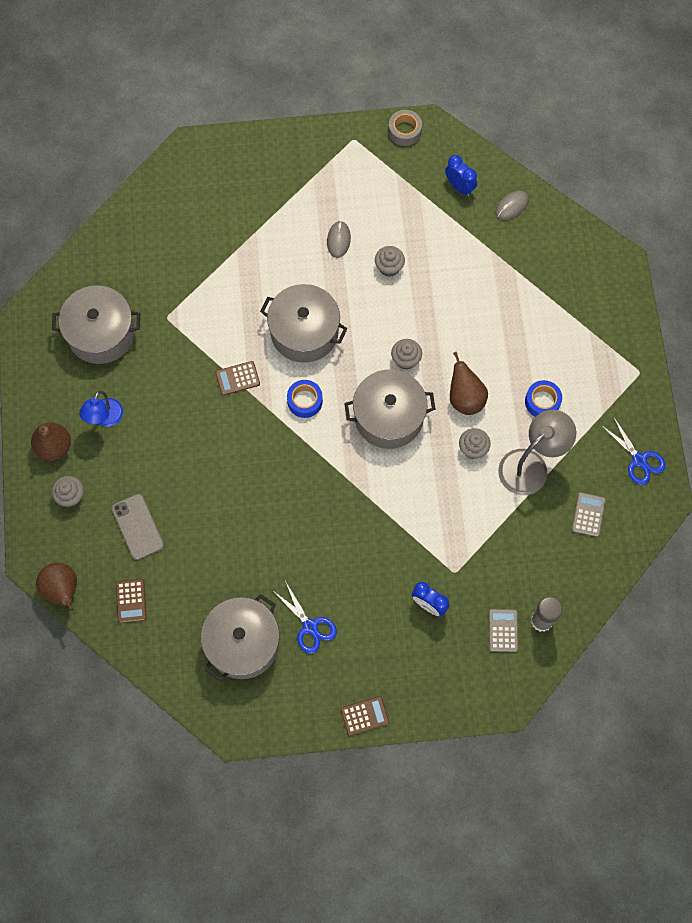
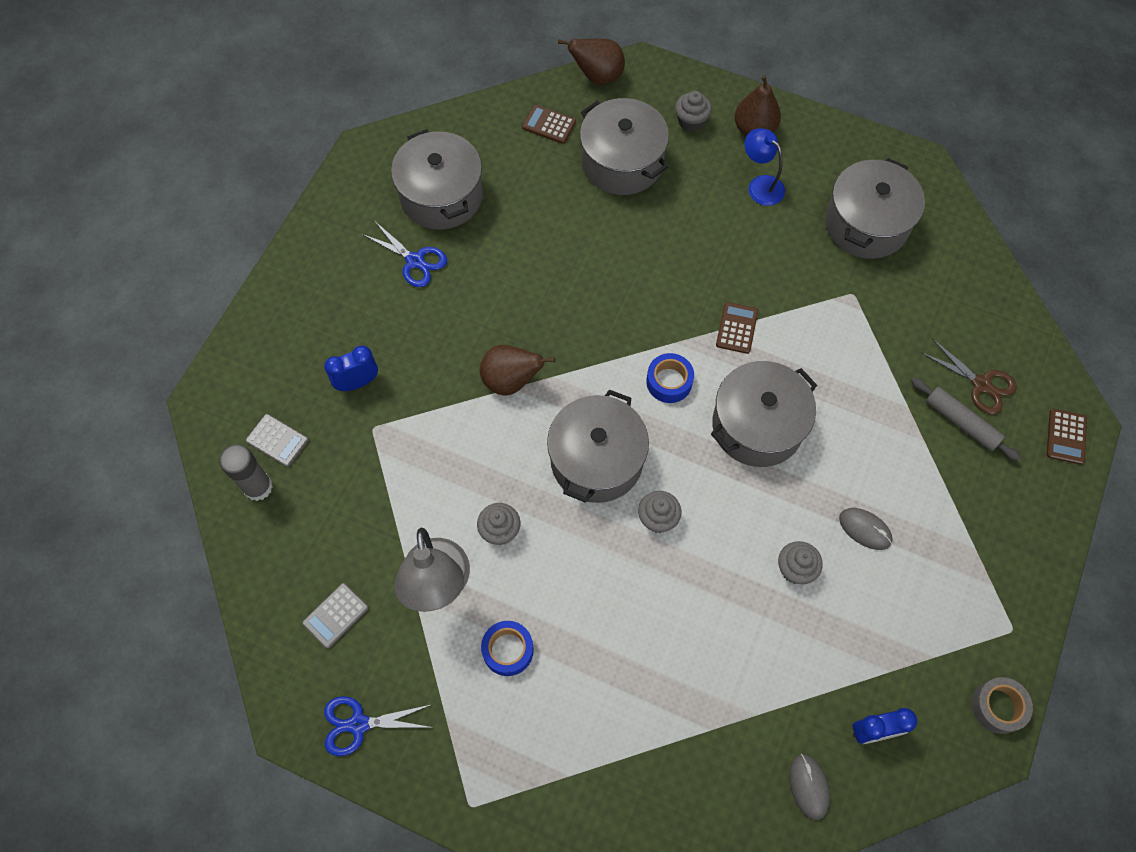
camera: 120 degrees right, 5 degrees down
grey phone [112,494,164,560] -> grey pot [580,98,669,195]
blue scissors [272,581,337,654] -> blue scissors turned 135 degrees counterclockwise [362,222,447,287]
brown calculator [341,696,389,736] -> brown calculator moved to [1047,409,1087,465]
brown pear [450,352,488,415] -> brown pear moved to [480,345,555,396]
grey calculator [572,492,606,537] -> grey calculator turned 90 degrees clockwise [302,583,369,649]
none -> grey rolling pin [911,377,1021,461]
none -> brown scissors [922,339,1017,414]

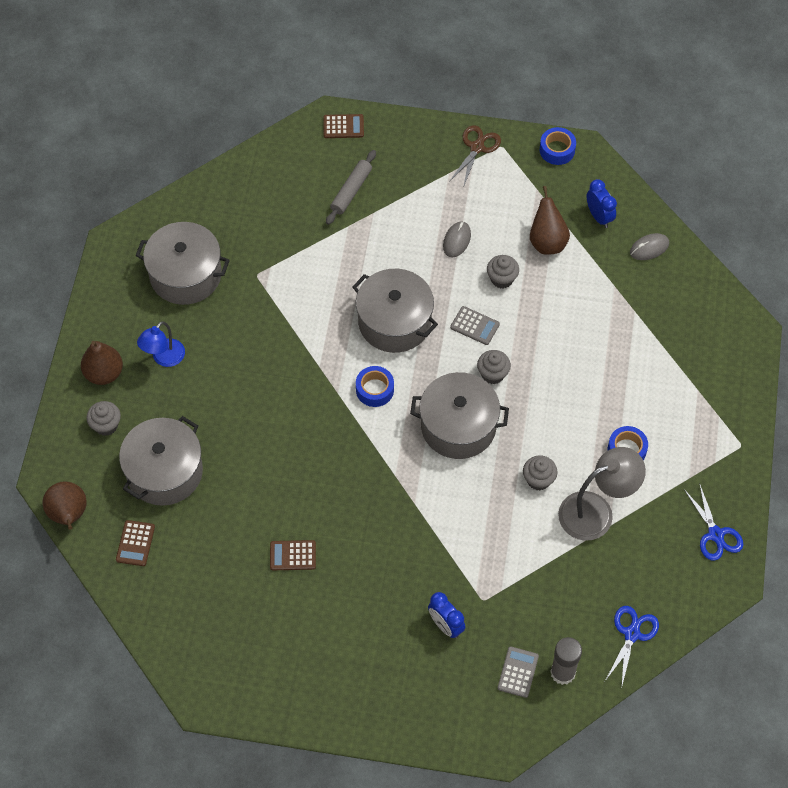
camera: 105 degrees left, 5 degrees down
grey calculator [302,583,369,649] -> grey calculator moved to [450,306,500,345]
blue scissors [362,222,447,287] -> blue scissors moved to [605,606,659,689]
grey pot [391,129,483,230] -> none
brown pear [480,345,555,396] -> brown pear moved to [530,186,570,255]
brown calculator [716,302,758,354] -> brown calculator moved to [270,540,316,570]
brown scissors [922,339,1017,414] -> brown scissors moved to [449,125,501,188]
grey tape [972,677,1033,734] -> blue tape [540,127,576,165]

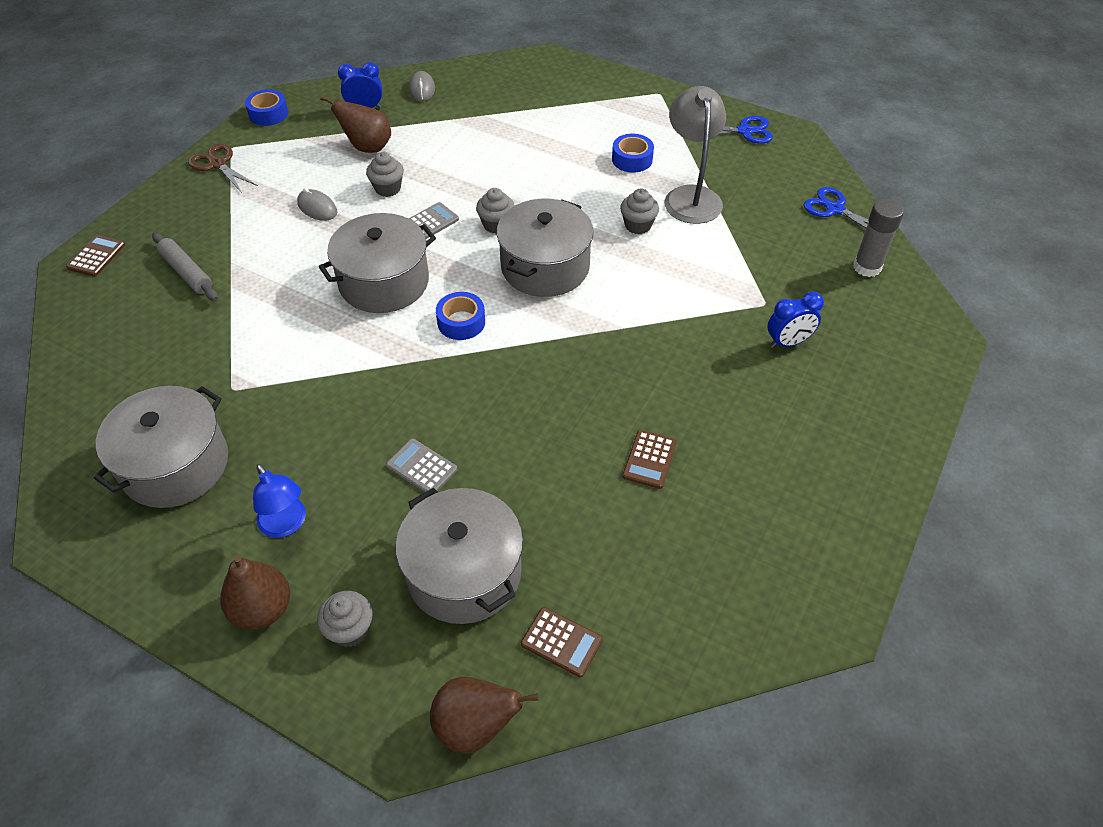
camera: 70 degrees left, 10 degrees down
grey calculator [498,646,539,698] -> grey calculator moved to [386,439,457,492]

